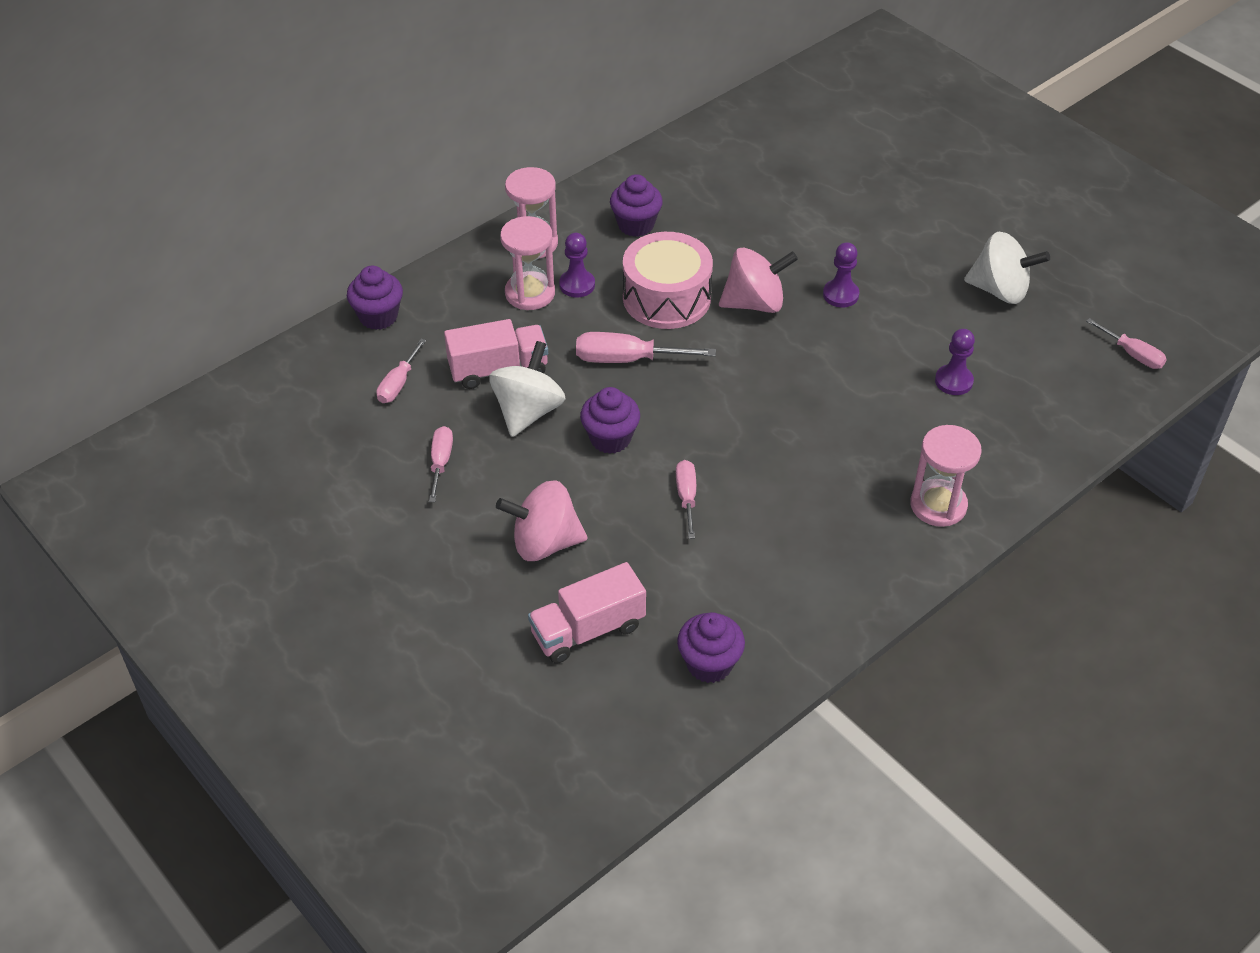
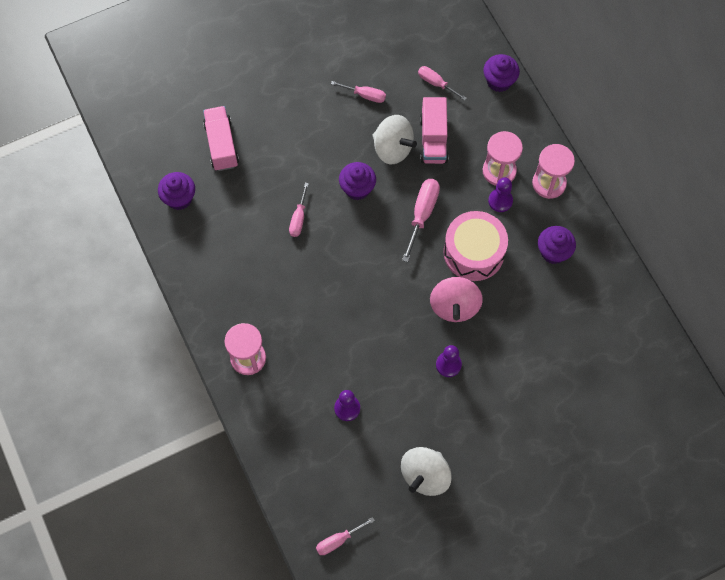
camera: 105 degrees right, 20 degrees up
pink spinning top [496,480,587,561] -> none
pink screwdriver [676,460,696,539] -> pink screwdriver turned 90 degrees clockwise [289,183,309,237]

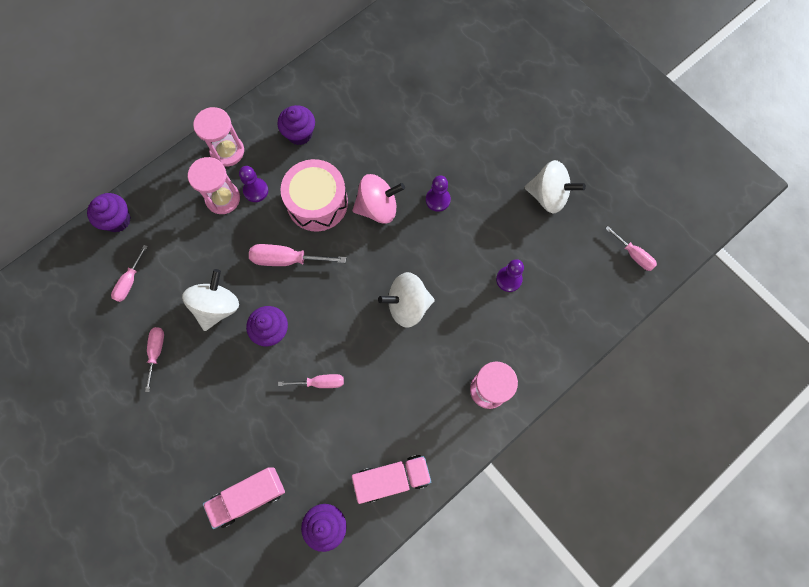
camera: 105 degrees left, 5 degrees up
pink truck [420,97,449,164] -> pink truck moved to [352,455,431,504]
none -> white spinning top [378,272,435,328]

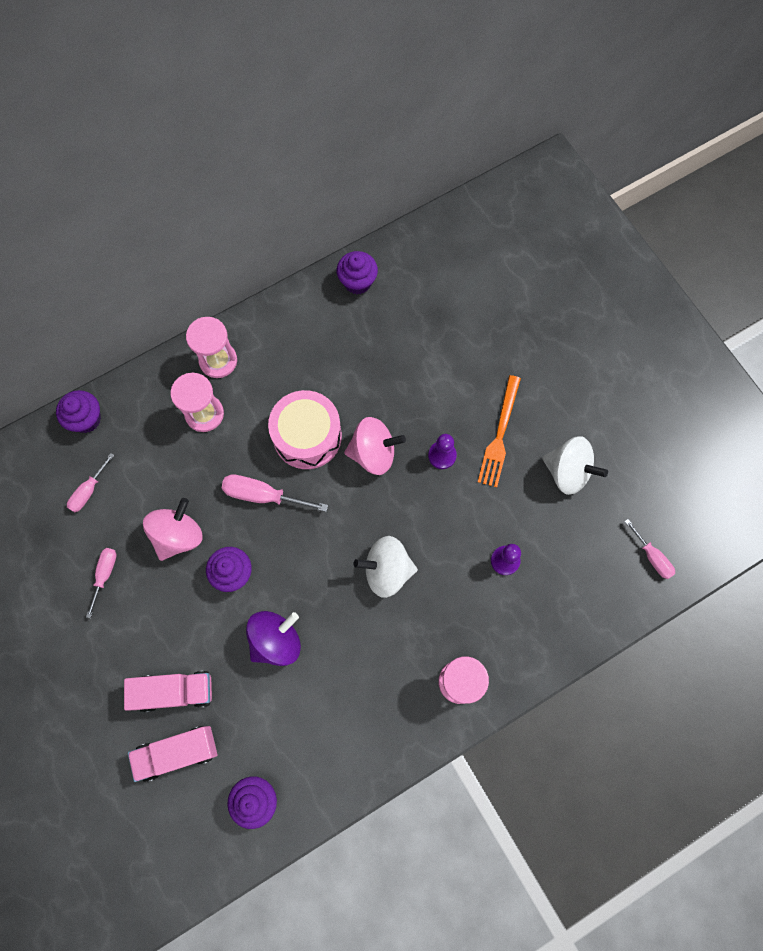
camera: 10 degrees right, 0 degrees up
white spinning top [182,269,239,331] -> pink spinning top [143,498,203,561]
purple pawn [239,166,268,202] -> none
purple cupcake [277,105,315,145] -> purple cupcake moved to [337,251,378,294]
pink screwdriver [278,374,344,388] -> purple spinning top [246,611,301,666]
pink truck [352,455,431,504] -> pink truck moved to [124,671,212,712]
none -> orange fork [478,375,521,487]

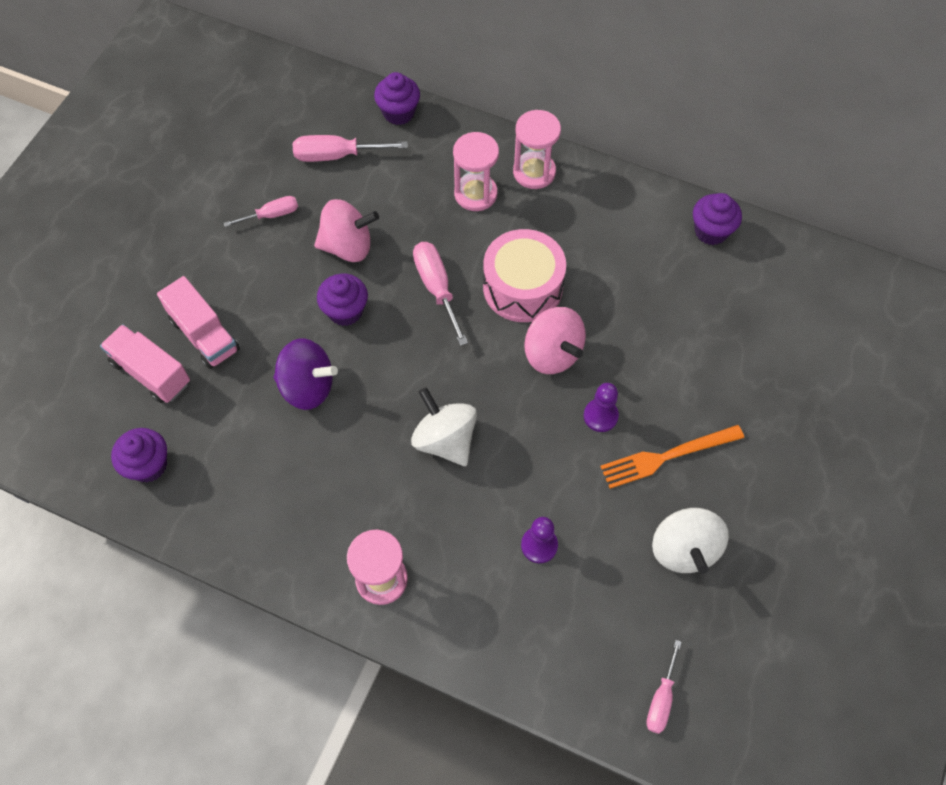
camera: 55 degrees right, 10 degrees down
pink screwdriver [67,453,114,512] -> pink screwdriver [293,135,408,162], size x1.56

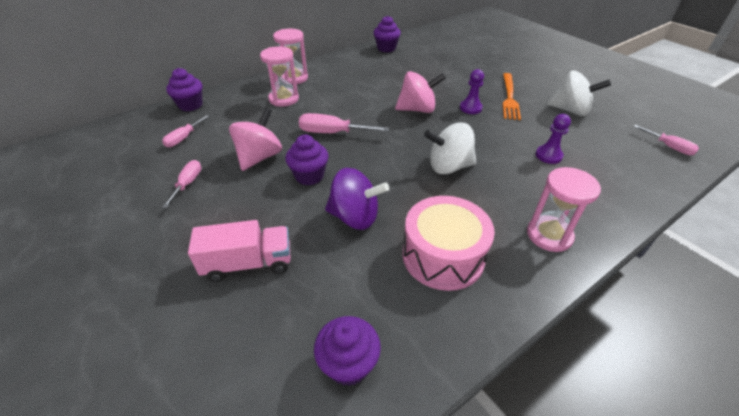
camera: 60 degrees left, 20 degrees down
pink truck [100,324,190,403] -> none
purple spinning top [273,339,338,410] -> purple spinning top turned 60 degrees clockwise [325,168,389,230]
pink screwdriver [293,135,408,162] -> pink screwdriver [162,115,210,147], size x0.64
pink drum [483,229,566,322] -> pink drum moved to [403,196,495,291]

